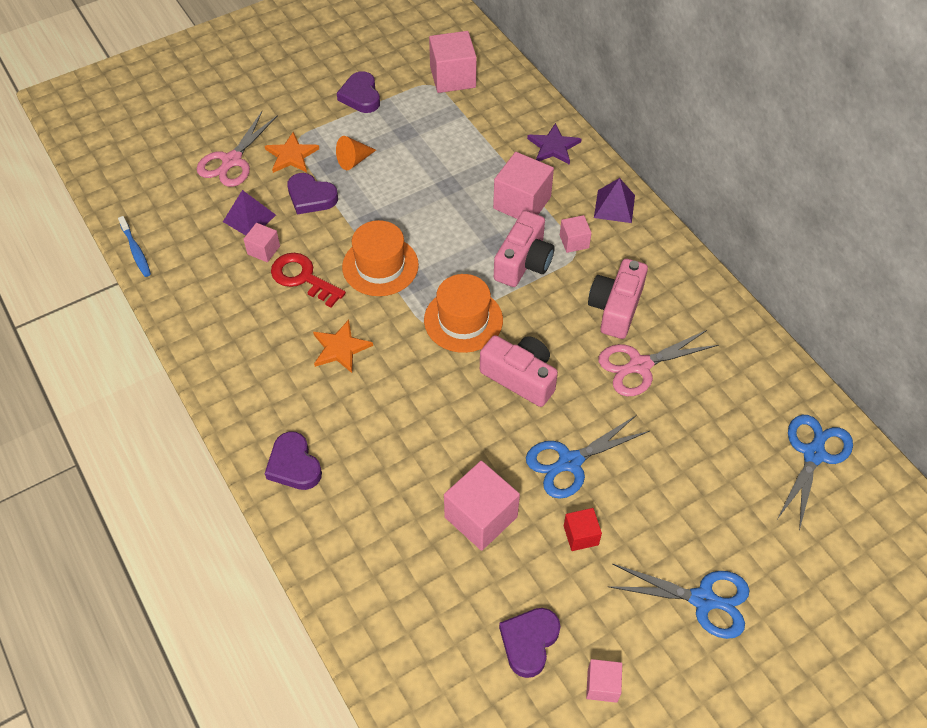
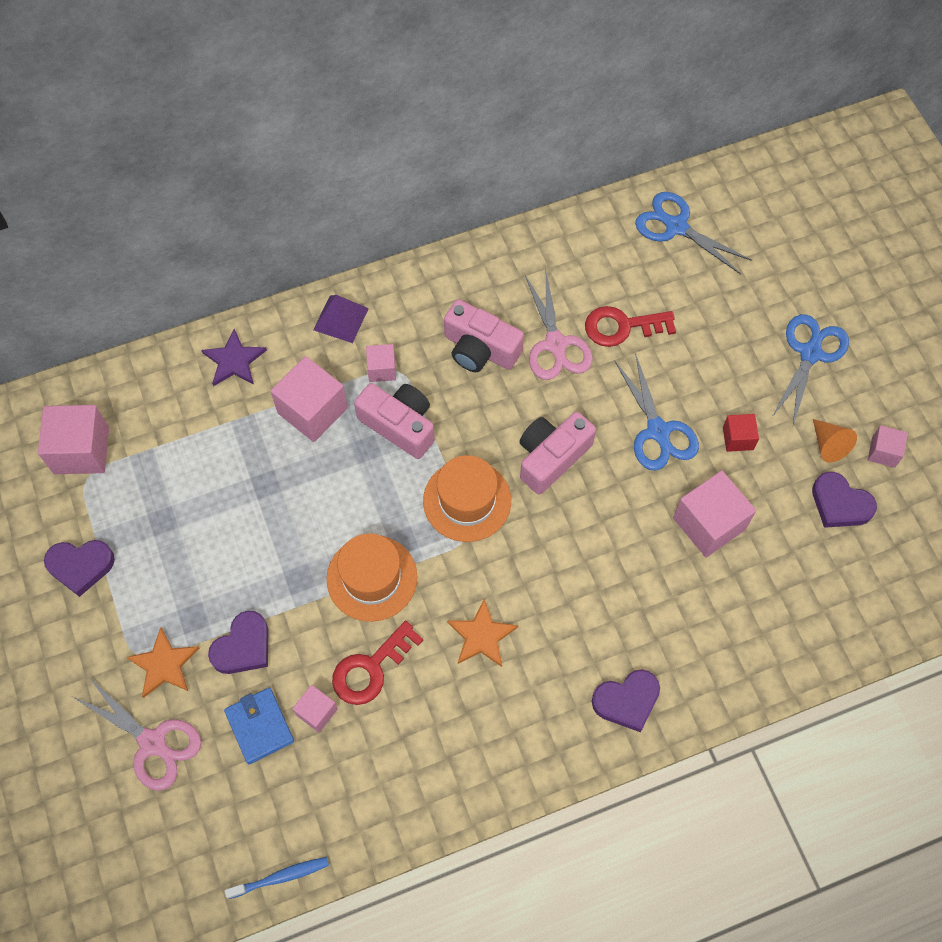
camera: 80 degrees left, 10 degrees up
purple pyramid [223,190,276,235] -> blue wallet [224,688,294,764]
orange cone [336,136,376,170] -> orange cone moved to [813,419,857,463]
none -> red key [585,306,676,347]

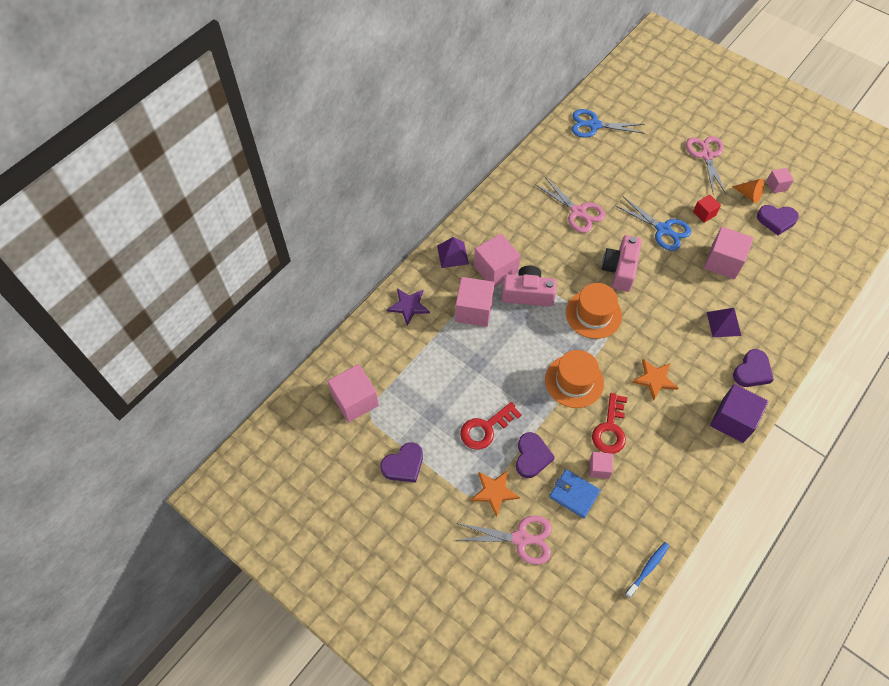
camera: 30 degrees left, 5 degrees down
pink cube [366,344,396,382] -> pink cube [474,234,521,287], size x1.85
pink camera [444,299,524,372] -> none
red key [585,306,676,347] -> red key moved to [460,402,522,450]
blue scissors [772,314,849,425] -> pink scissors [686,136,727,195]
none -> purple pyramid [707,308,741,337]
none -> purple cube [710,384,768,443]

